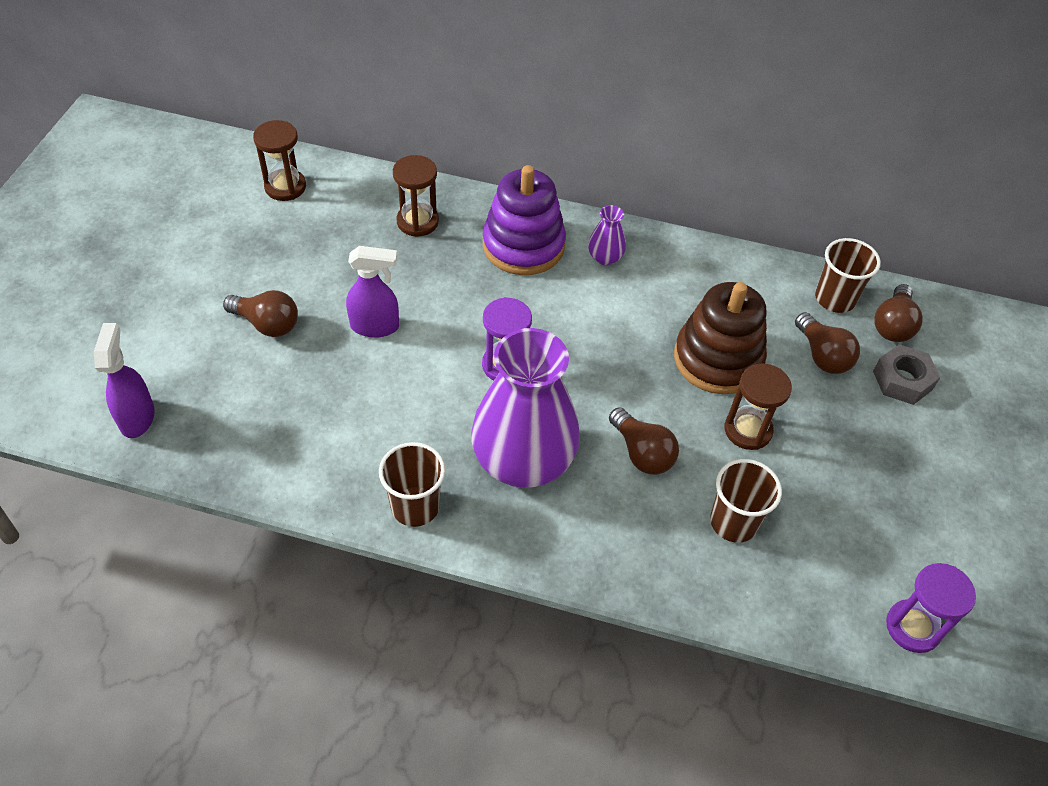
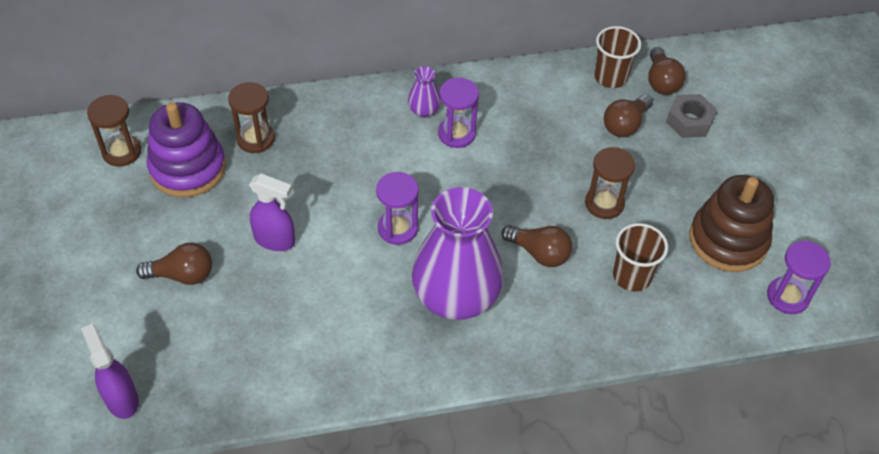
camera: 25 degrees left, 0 degrees up
purple spray bottle [346,246,399,338] -> purple spray bottle turned 45 degrees clockwise [249,174,295,251]
brown cup [379,442,445,527] -> none
purple stacking toy [483,165,566,275] -> purple stacking toy moved to [147,102,226,197]
brown stacking toy [674,282,767,394] -> brown stacking toy moved to [689,175,774,272]
brown light bulb [795,312,860,374] -> brown light bulb turned 90 degrees clockwise [604,95,653,137]
none -> purple hourglass [438,78,479,148]

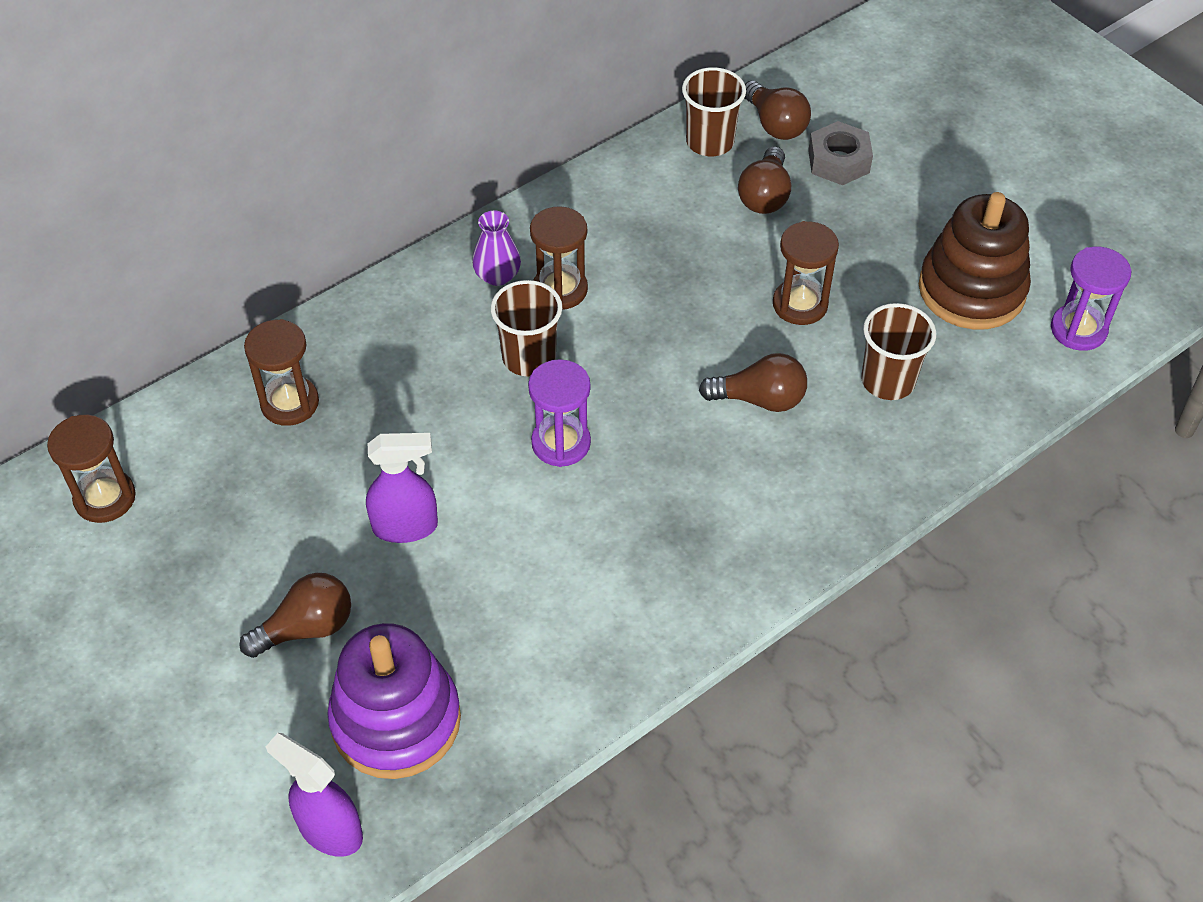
camera: 25 degrees left, 0 degrees up
purple stacking toy [147,102,226,197] -> purple stacking toy moved to [327,623,461,779]
purple vase [412,187,504,320] -> none
purple hourglass [438,78,479,148] -> brown hourglass [530,206,588,310]
none -> brown cup [491,280,562,376]

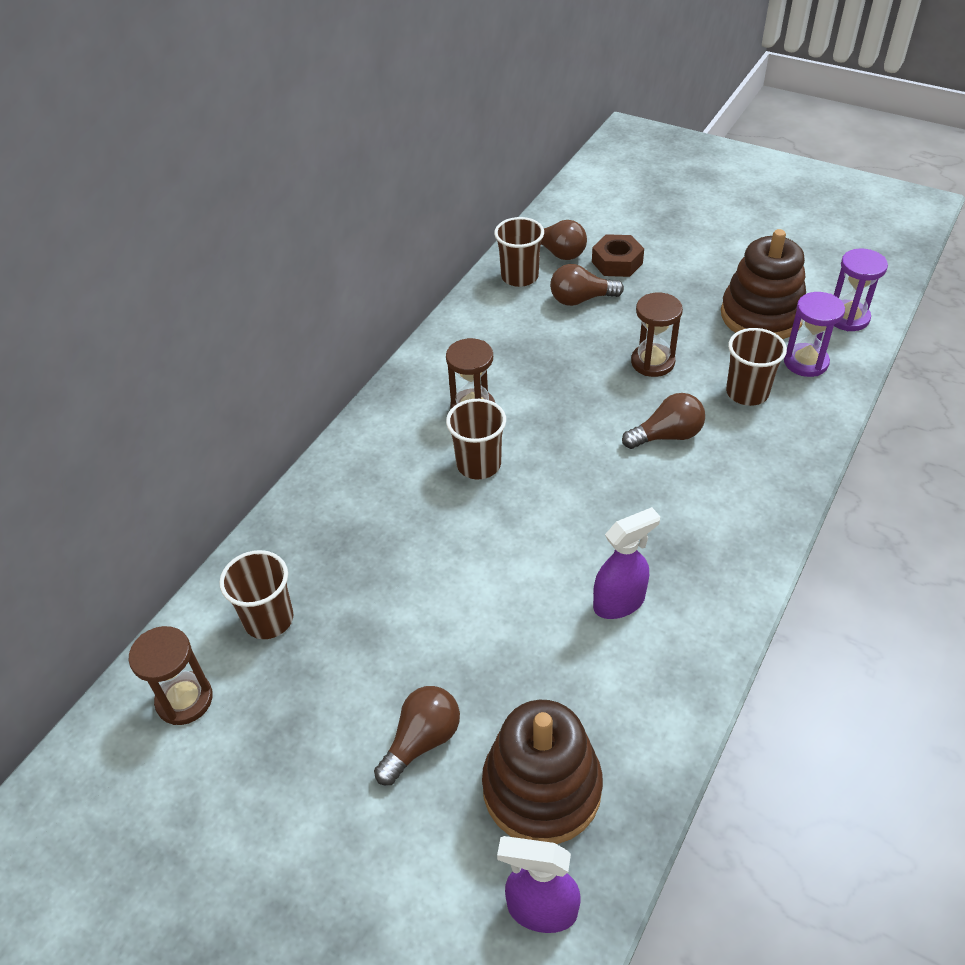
camera: 20 degrees left, 5 degrees down
brown hourglass [244,319,319,426] -> none
purple stacking toy [327,623,461,779] -> brown stacking toy [482,700,603,844]
purple spray bottle [366,433,438,543] -> purple spray bottle moved to [593,507,660,619]
purple vase [472,210,521,286] -> none
purple hourglass [528,359,591,467] -> purple hourglass moved to [784,292,845,377]
brown light bulb [738,146,791,214] -> brown light bulb turned 90 degrees clockwise [550,264,624,306]
grey nut [808,121,873,185] -> brown nut [592,234,644,277]
none -> brown cup [219,550,294,639]

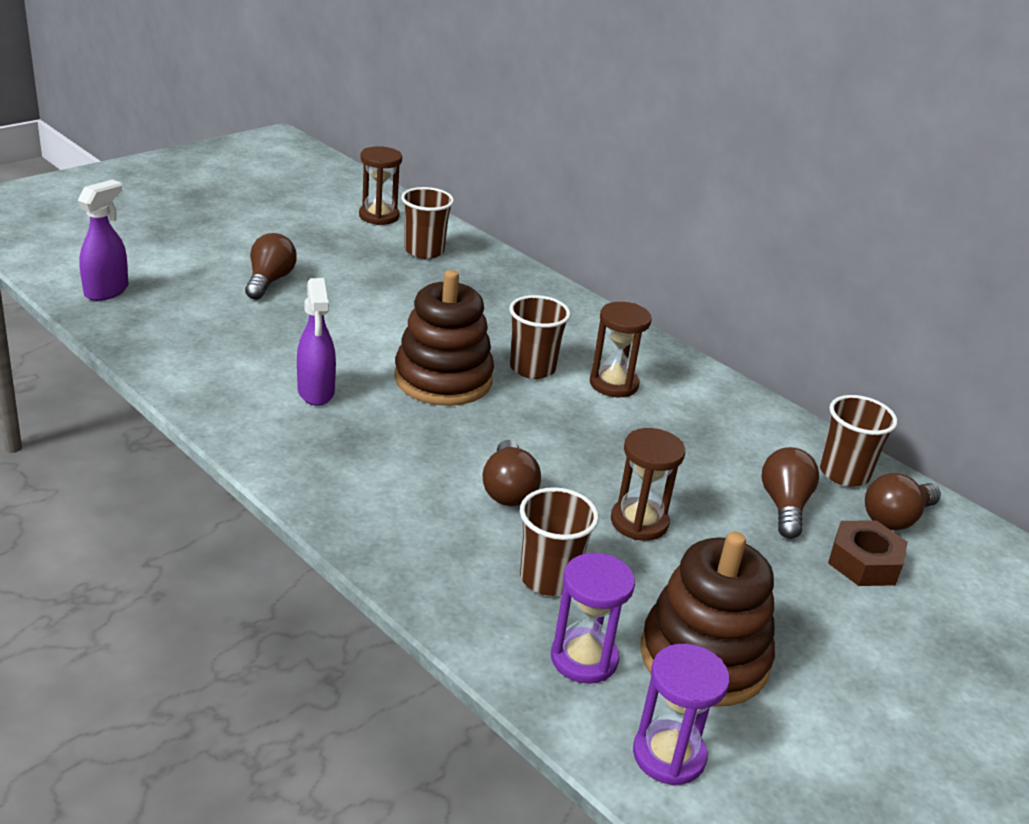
camera: 100 degrees right, 15 degrees down
brown light bulb [374,686,460,785] -> brown light bulb turned 135 degrees counterclockwise [245,233,297,300]
brown stacking toy [482,700,603,844] -> brown stacking toy moved to [394,270,494,406]

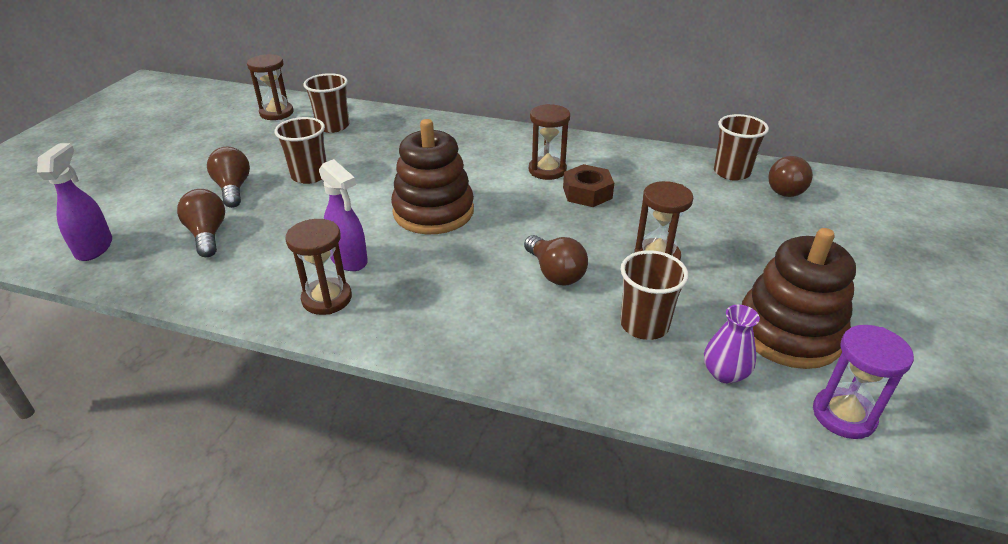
camera: 25 degrees left, 5 degrees up
brown cup [509,295,570,379] -> brown cup moved to [274,117,326,184]
purple hourglass [551,553,635,684] -> purple vase [704,305,760,384]
brown light bulb [761,447,819,539] -> brown light bulb moved to [177,189,225,257]
brown nut [828,520,908,586] -> brown nut moved to [563,164,614,207]
none -> brown hourglass [285,219,352,315]

